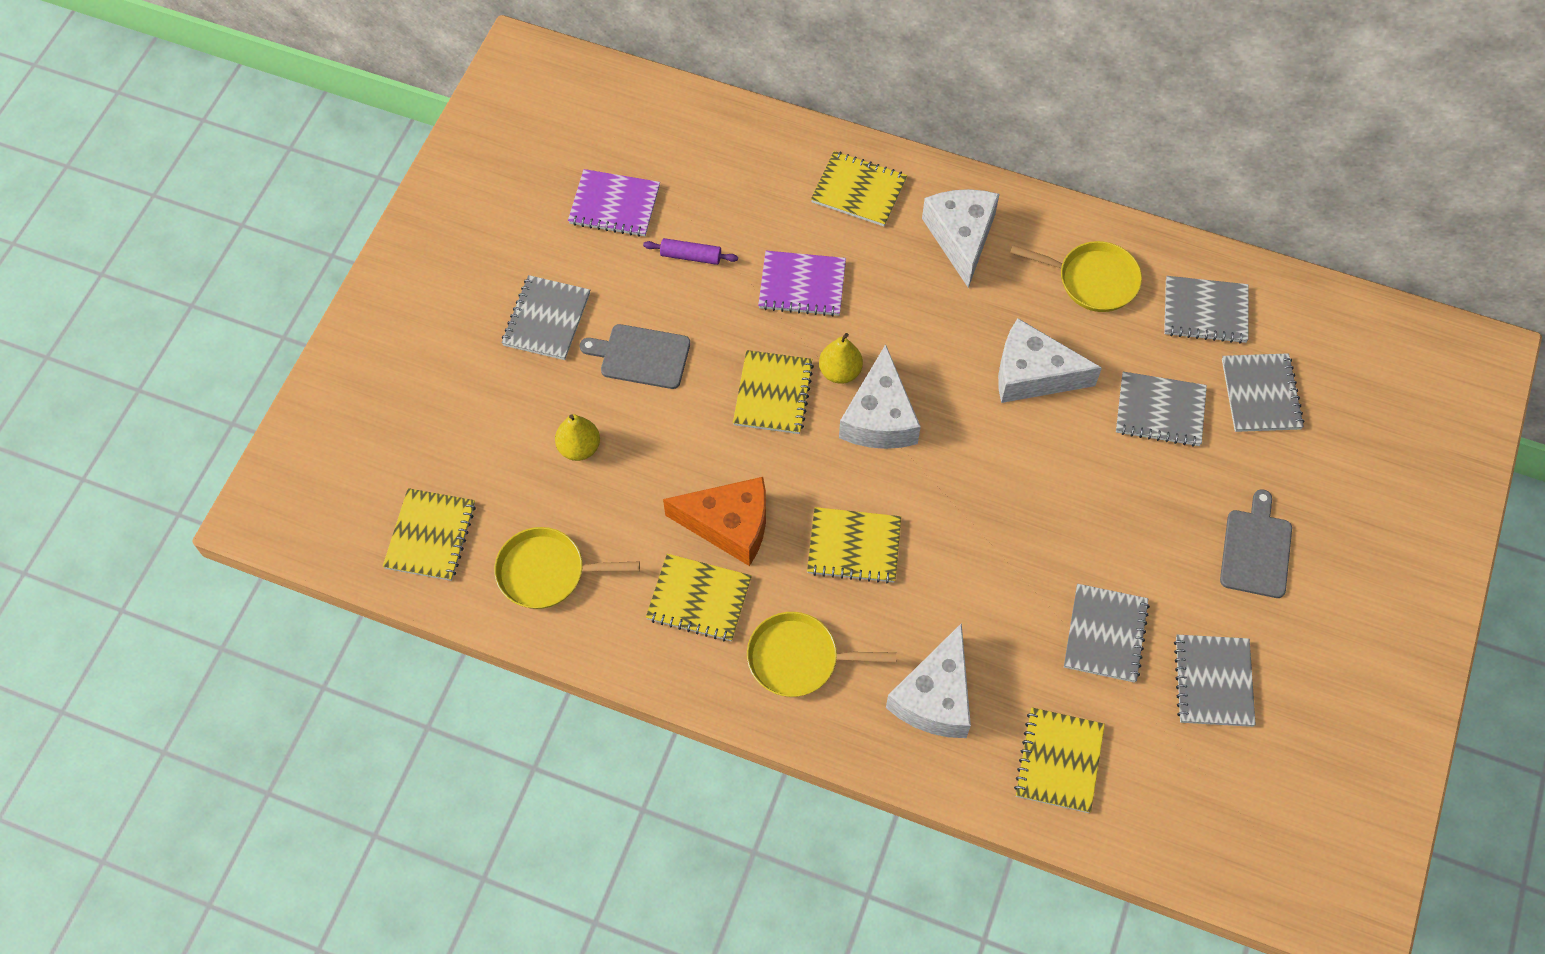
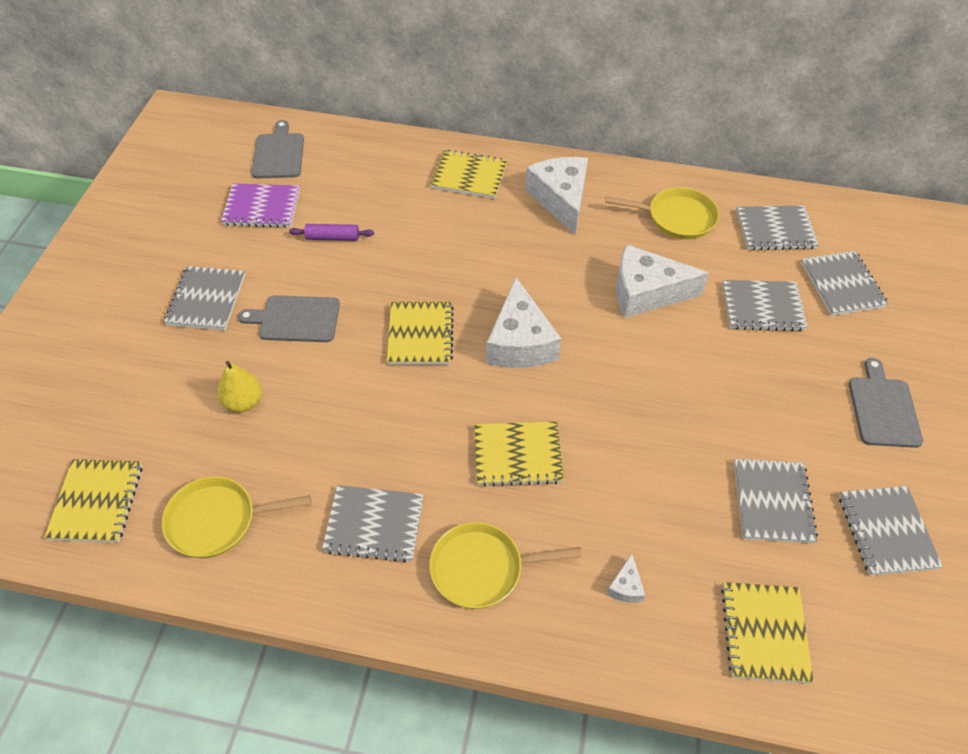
camera: 10 degrees left, 10 degrees down
yellow notebook [646,554,752,642] -> grey notebook [322,485,424,563]
orange cheese [663,477,766,566] -> none
purple notebook [758,251,846,317] -> none
yellow pear [819,333,863,384] -> none
white cheese [886,623,971,738] -> white cheese [607,554,646,603], size x0.42
none -> grey cutting board [252,120,304,178]

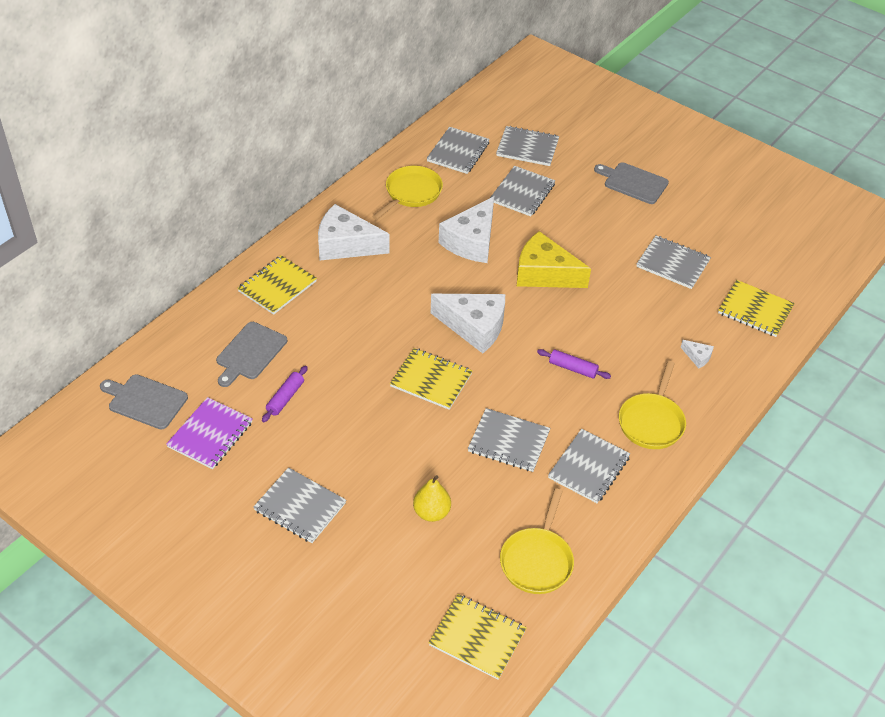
camera: 65 degrees left, 5 degrees down
grey cutting board [238,295,340,342] -> grey cutting board moved to [216,322,287,387]
yellow notebook [474,422,564,487] -> purple rolling pin [537,349,611,379]
grey notebook [839,486,943,576] -> grey notebook moved to [468,408,550,472]
none -> yellow cheese [517,231,591,288]

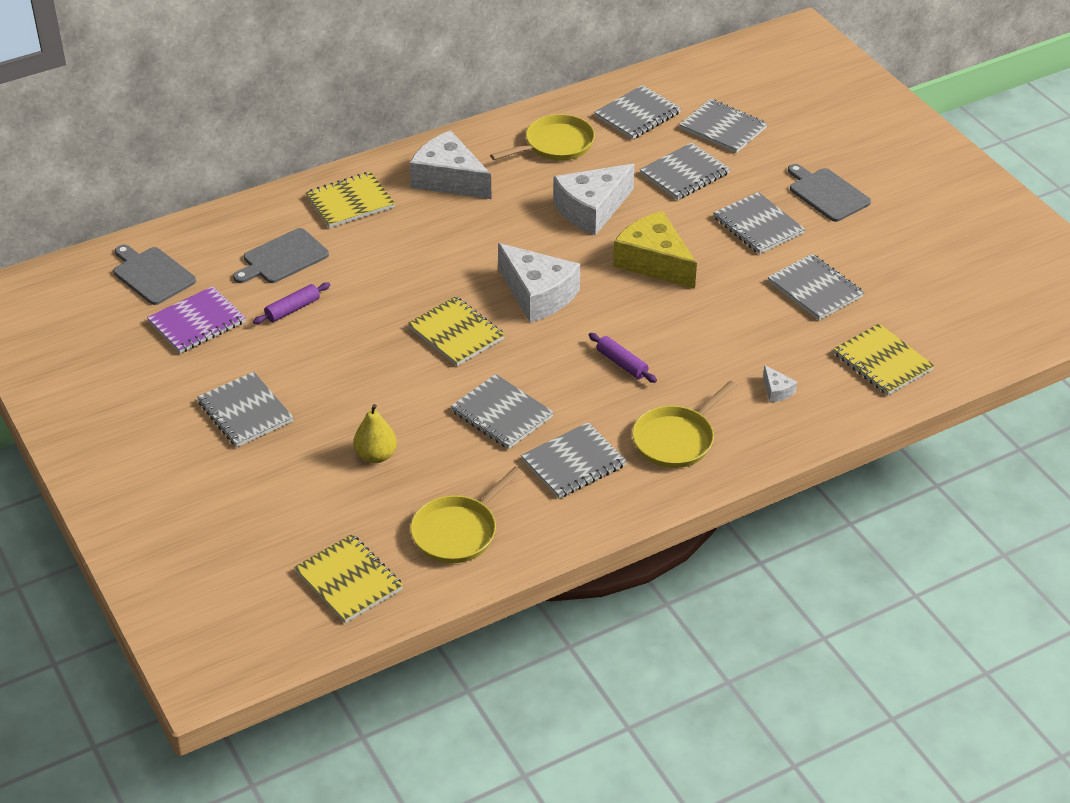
camera: 25 degrees right, 5 degrees down
none -> grey notebook [713,192,805,254]

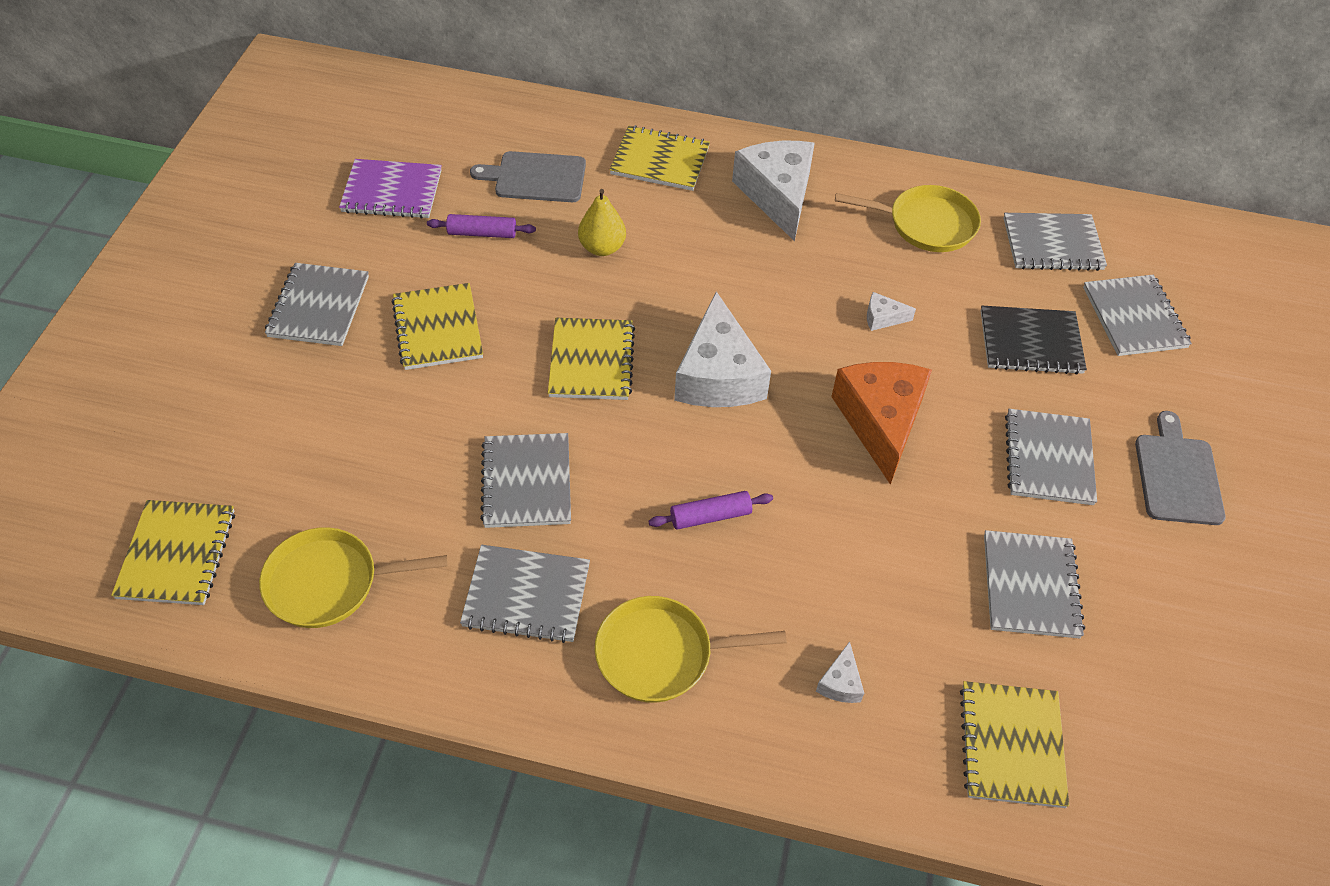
camera: 40 degrees right, 10 degrees up
grey cutting board [113,245,196,305] -> none
yellow pear [353,404,397,463] -> yellow pear moved to [578,189,626,256]
white cheese [553,164,635,235] -> white cheese [867,292,916,331], size x0.42
purple rolling pin [589,333,657,383] -> purple rolling pin turned 75 degrees clockwise [648,491,773,530]
yellow cheese [613,211,697,289] -> orange cheese [831,362,932,485]
grey notebook [640,142,730,200] -> black notebook [981,306,1087,375]
none -> yellow notebook [391,283,483,370]

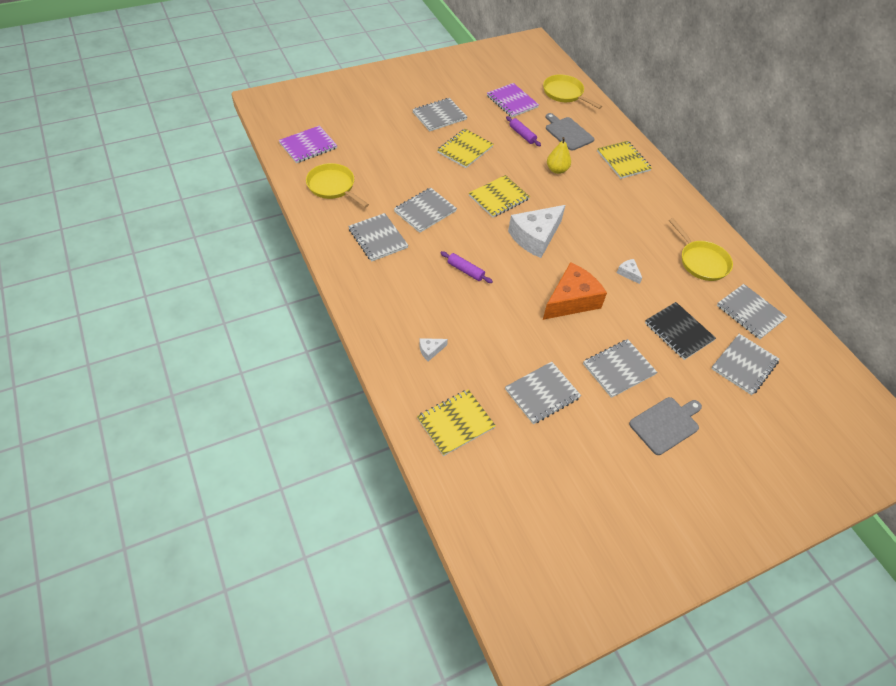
camera: 50 degrees right, 0 degrees up
yellow notebook [111,500,235,605] -> purple notebook [279,125,337,163]
yellow pan [595,596,787,703] -> yellow pan moved to [543,74,602,109]
white cheese [732,141,815,241] -> none

